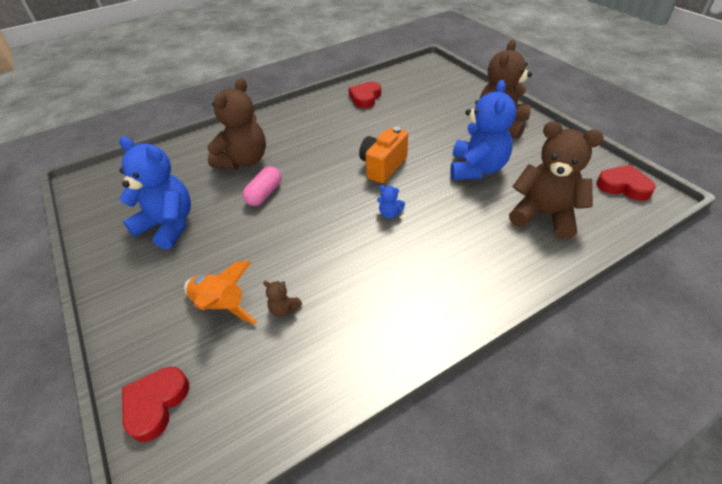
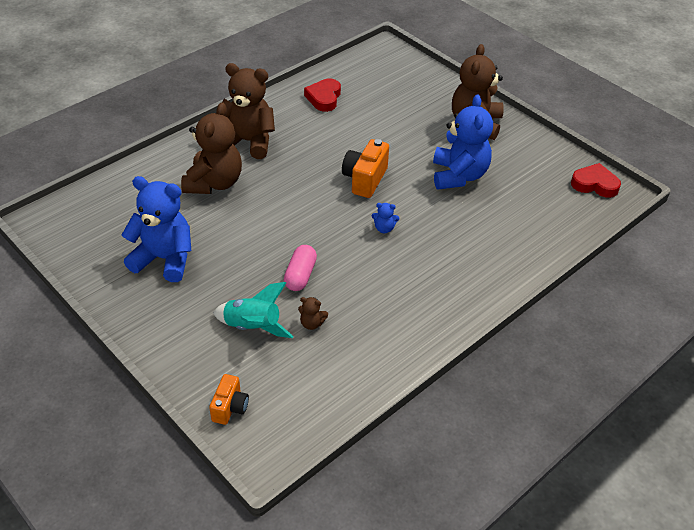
camera: 15 degrees left, 0 degrees up
red heart [122,367,189,442] -> orange camera [209,374,249,425]
orange rocket [184,261,257,325] -> turquoise rocket [213,282,293,338]
pink capsule [242,166,282,206] -> pink capsule moved to [284,245,317,291]
brown teddy bear [509,122,604,239] -> brown teddy bear moved to [216,63,275,159]

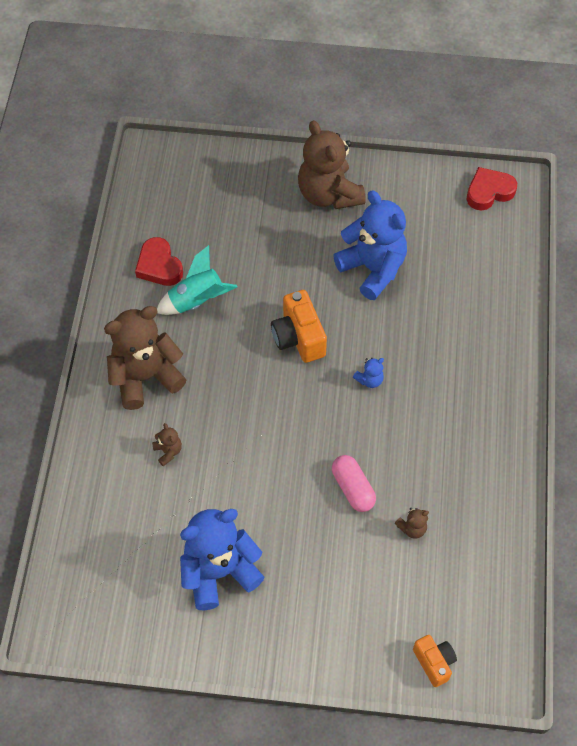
camera: 40 degrees left, 15 degrees up
brown teddy bear [181,102,242,194] -> brown teddy bear [152,423,182,466], size x0.40
turquoise rocket [213,282,293,338] -> turquoise rocket moved to [157,245,237,315]

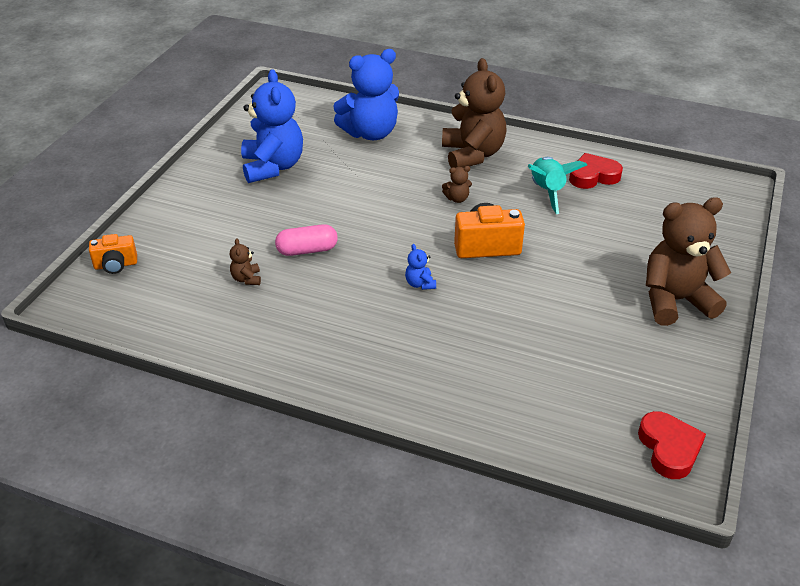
camera: 105 degrees right, 20 degrees down
brown teddy bear [152,423,182,466] -> brown teddy bear moved to [442,166,472,203]
blue teddy bear [333,190,407,300] -> blue teddy bear moved to [333,49,399,140]

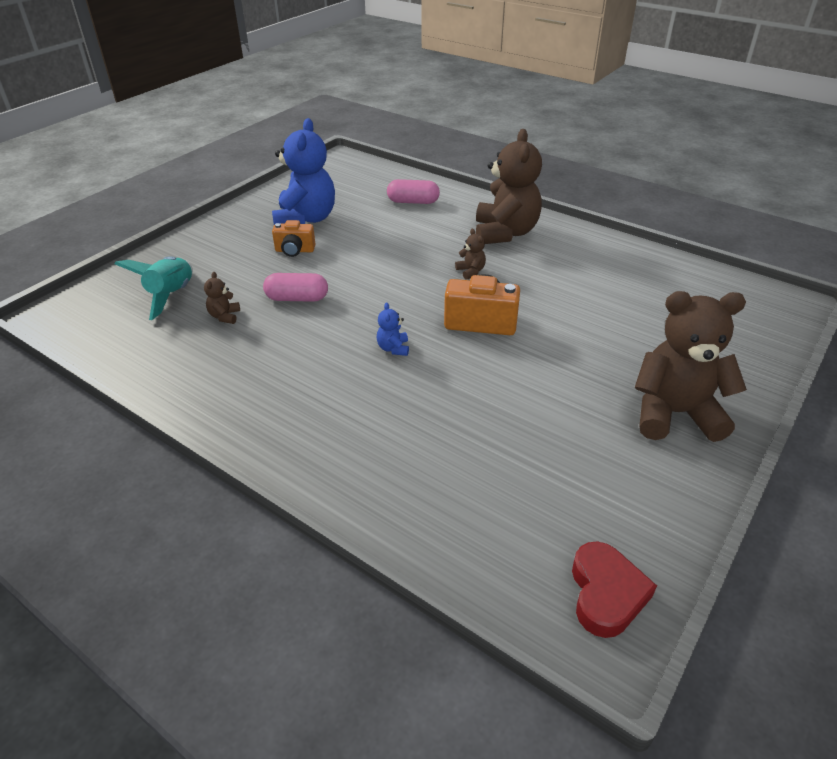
camera: 15 degrees right, 0 degrees up
orange camera [89,234,137,274] -> orange camera moved to [272,220,315,257]
blue teddy bear [333,49,399,140] -> pink capsule [387,179,440,204]
brown teddy bear [442,166,472,203] -> brown teddy bear turned 120 degrees counterclockwise [455,229,486,280]
turquoise rocket [528,157,587,214] -> turquoise rocket moved to [115,256,193,320]
red heart [569,153,623,189] -> none

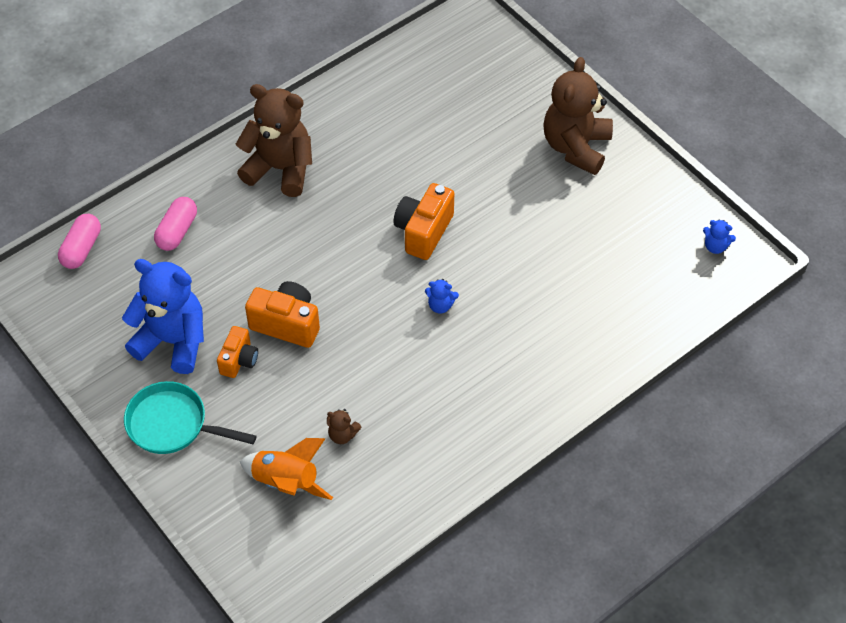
camera: 75 degrees left, 15 degrees up
turquoise rocket [115,256,193,320] -> orange rocket [240,438,333,500]
pink capsule [263,273,328,302] -> pink capsule moved to [58,214,101,269]
brown teddy bear [455,229,486,280] -> none
red heart [572,541,657,638] -> blue teddy bear [703,220,736,254]
none -> turquoise pan [124,381,257,454]
none -> orange camera [245,281,320,348]

